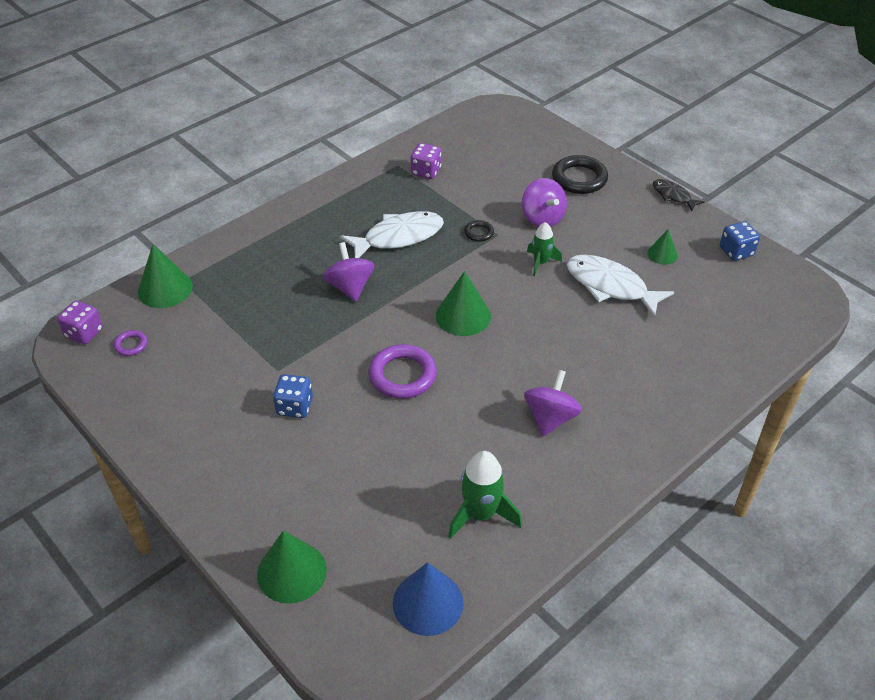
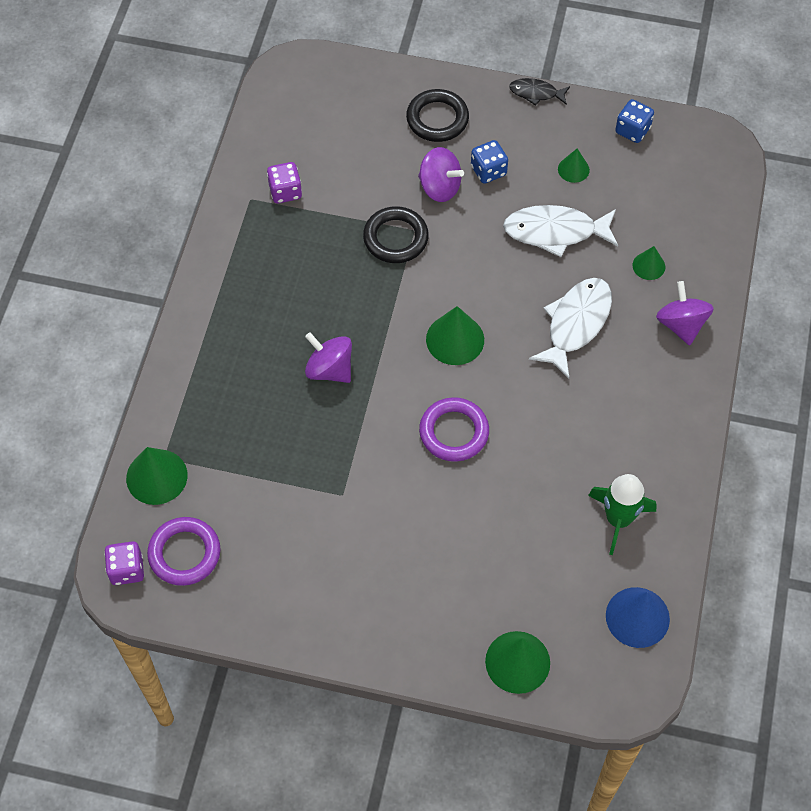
camera: 35 degrees left, 15 degrees up
purple ring [114,330,148,356] -> purple ring [147,517,221,586], size x1.99
blue dice [273,374,313,418] -> blue dice moved to [471,140,508,184]
white fish [340,211,444,258] -> white fish moved to [529,278,612,378]
black ring [464,220,494,242] -> black ring [363,206,429,263], size x1.99
purple spinning top [524,370,582,436] -> purple spinning top moved to [656,281,714,345]
green rocket [527,222,562,276] -> none
none -> green cone [633,246,665,280]

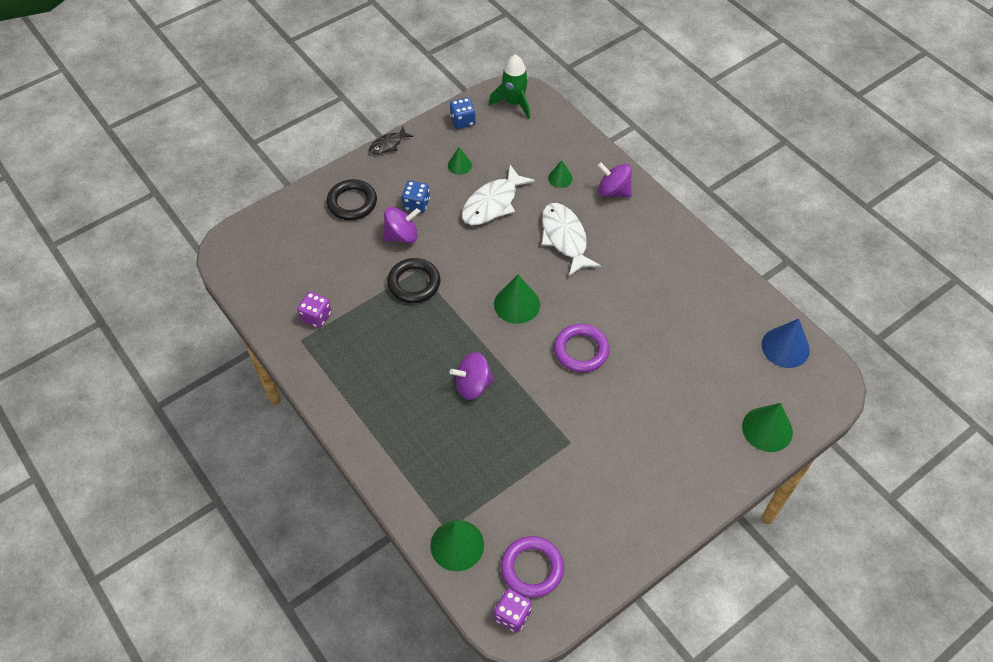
camera: 50 degrees left, 5 degrees down
green rocket [588,474,657,555] -> green rocket moved to [489,55,530,119]

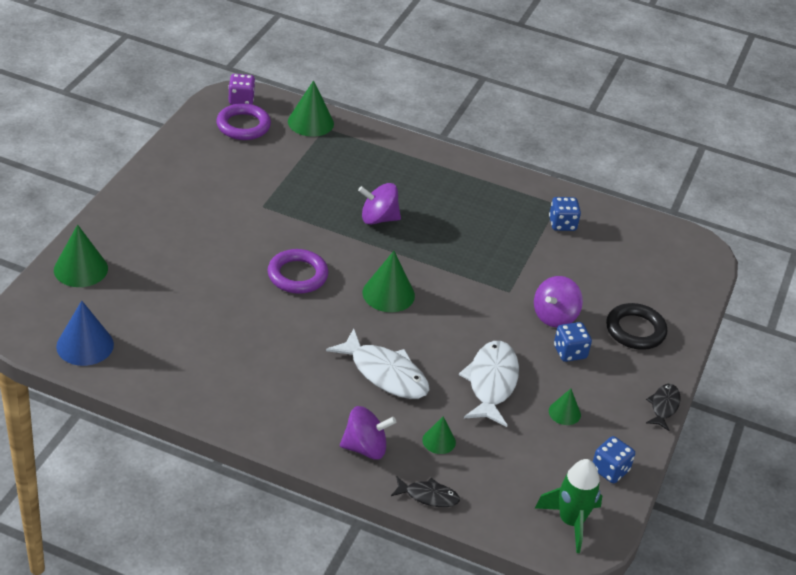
camera: 145 degrees right, 15 degrees down
purple dice [297,292,332,328] -> blue dice [549,197,581,231]
black ring [387,258,440,303] -> none
purple spinning top [450,352,494,400] -> purple spinning top turned 135 degrees counterclockwise [358,183,401,225]
none -> black fish [391,477,460,507]

